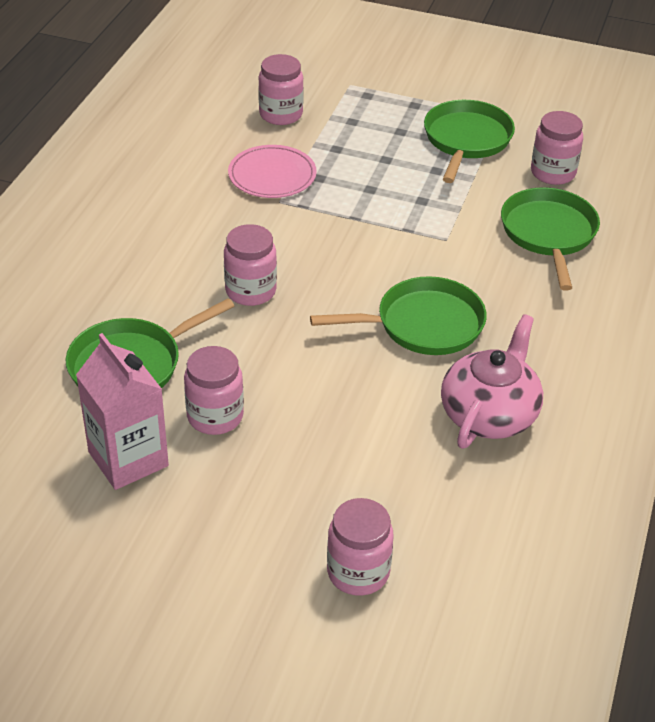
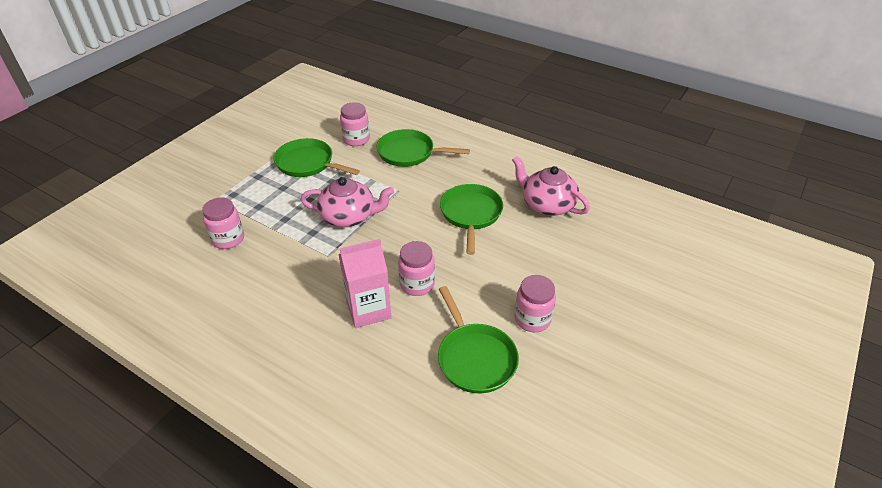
camera: 75 degrees left, 0 degrees up
pink carton [76,333,169,490] -> pink carton moved to [339,239,392,328]
pink plate [228,145,317,198] -> none
pink jar [327,498,394,596] -> none
none -> pink teapot [300,177,394,227]

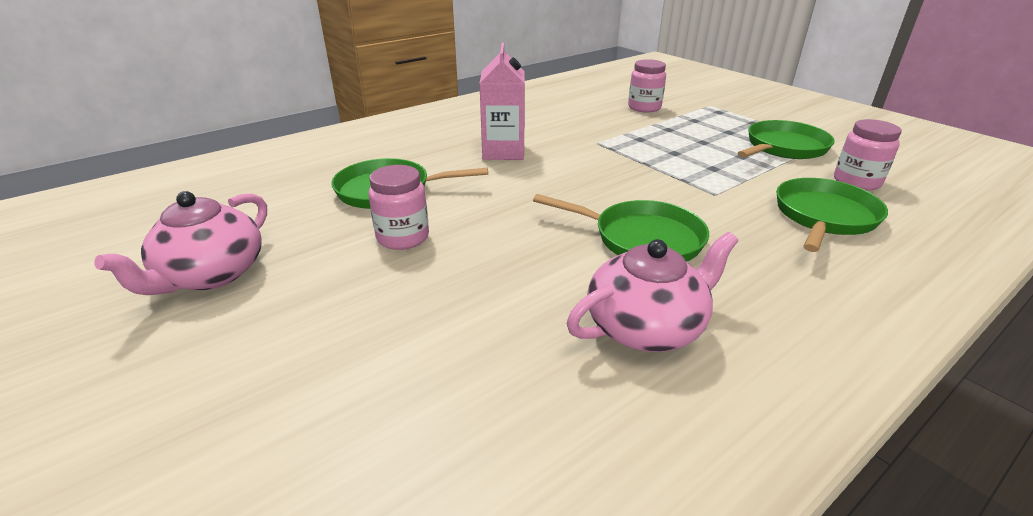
camera: 110 degrees right, 10 degrees down
pink teapot [300,177,394,227] -> pink teapot moved to [94,191,267,295]
pink jar [398,241,435,296] -> none

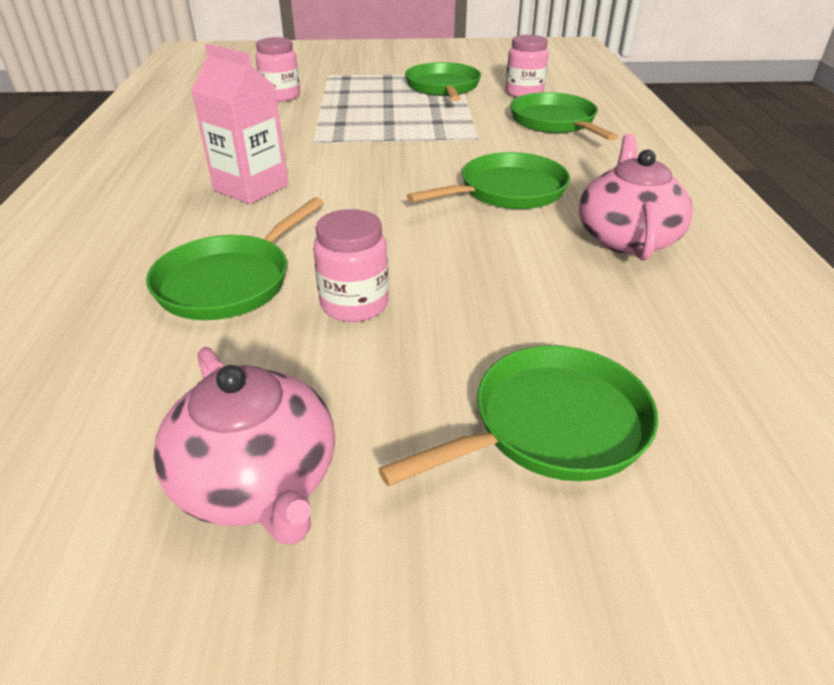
camera: 55 degrees left, 5 degrees up
none -> green pan [378,345,658,486]

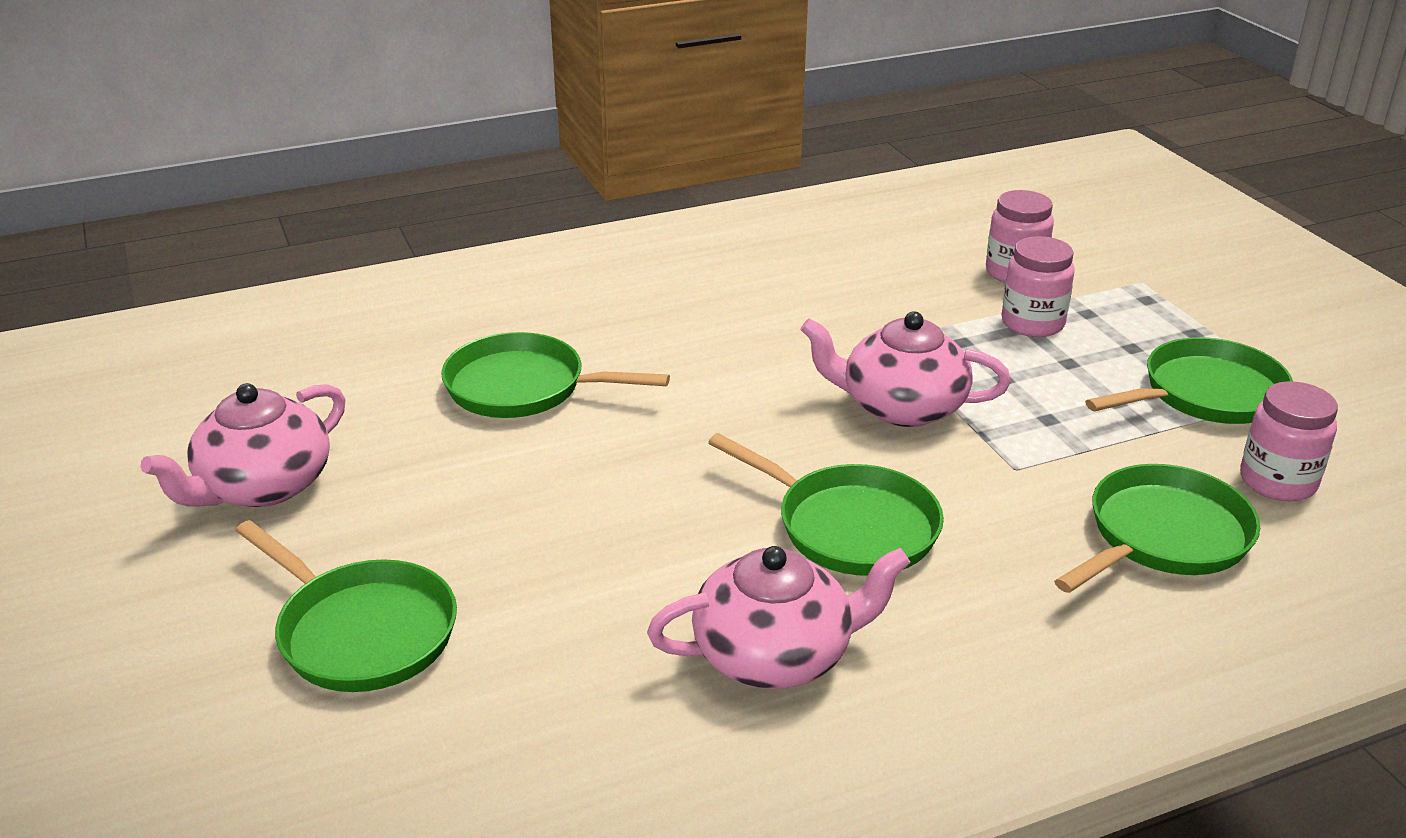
camera: 70 degrees right, 5 degrees down
pink carton [191,44,288,204] -> none
pink jar [313,209,389,322] -> pink jar moved to [1001,236,1075,337]
none -> pink teapot [800,311,1011,427]

